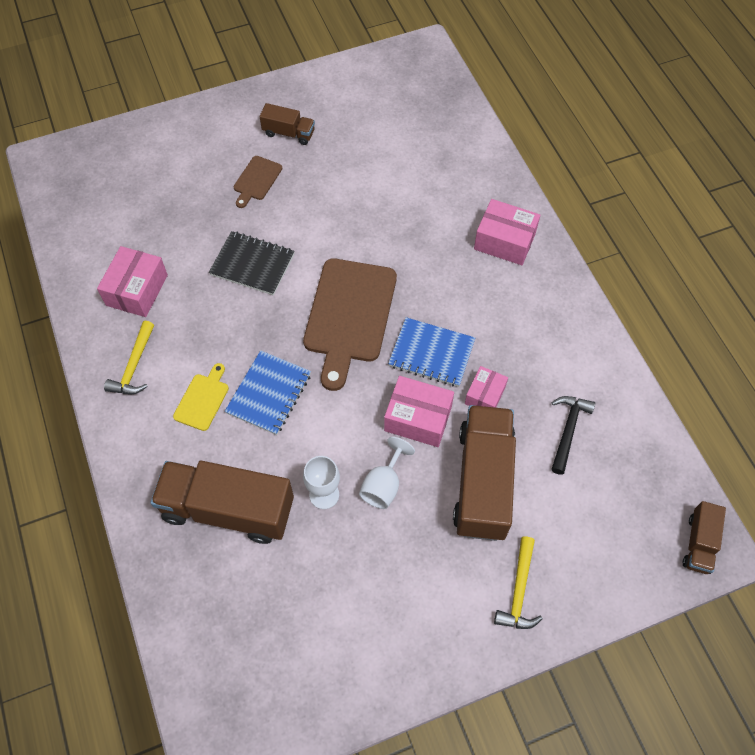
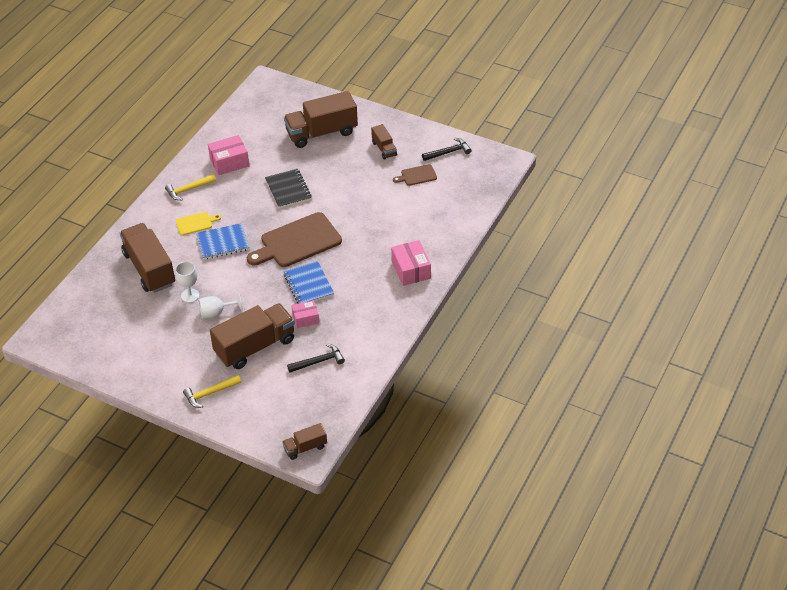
camera: 50 degrees right, 15 degrees down
brown cutting board [234,156,282,208] -> brown cutting board moved to [393,164,437,186]
pink box [384,376,454,447] -> none
none -> brown truck [284,91,358,148]
none -> black hammer [422,138,472,161]

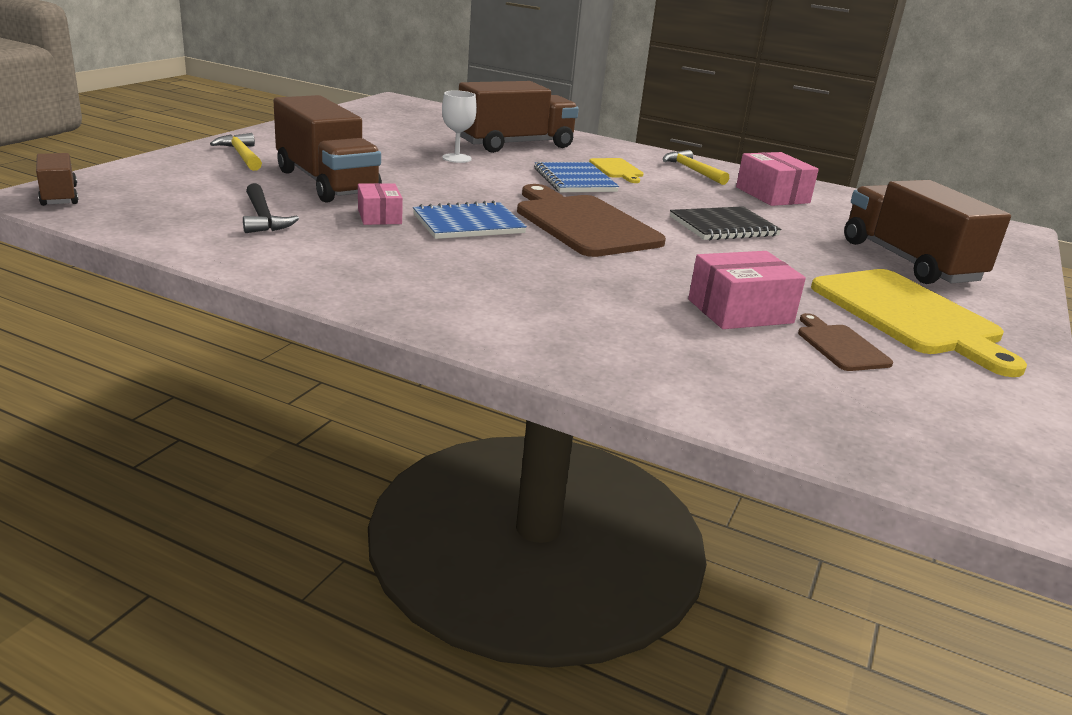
camera: 85 degrees right, 20 degrees down
white goblet [199,292,242,318] -> none
brown truck [371,124,397,159] -> yellow cutting board [811,269,1027,377]
pink box [391,240,431,286] -> pink box moved to [688,251,806,329]
black hammer [422,138,472,161] -> none

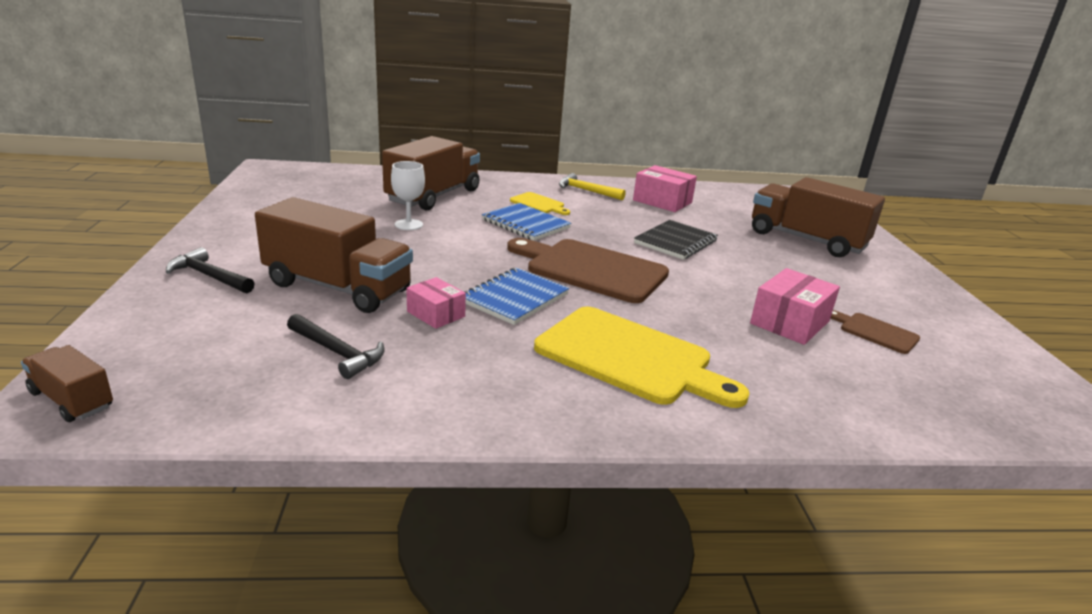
camera: 30 degrees left, 0 degrees up
yellow hammer [210,133,262,171] -> black hammer [166,247,255,293]
yellow cutting board [811,269,1027,377] -> yellow cutting board moved to [534,306,750,408]

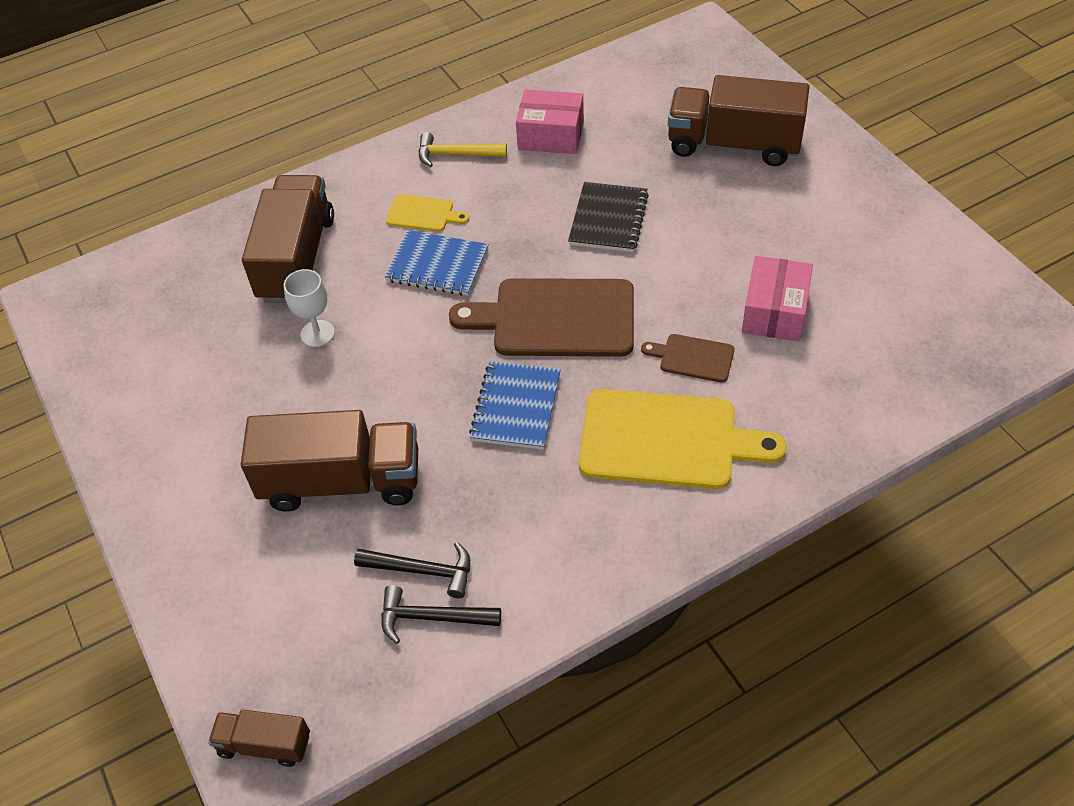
camera: 20 degrees left, 25 degrees up
black hammer [166,247,255,293] -> black hammer moved to [381,585,501,644]
pink box [406,277,466,329] -> none
brown cutting board [830,310,920,354] -> brown cutting board moved to [641,334,734,382]

